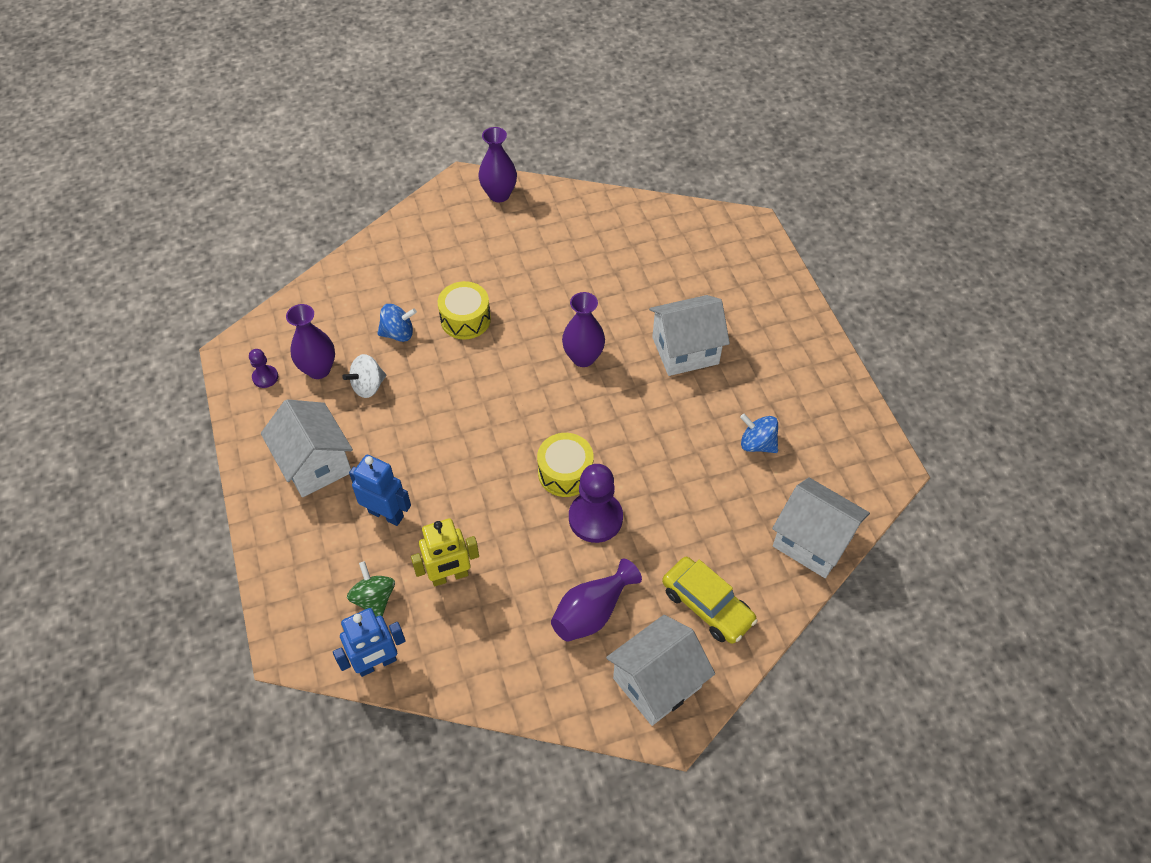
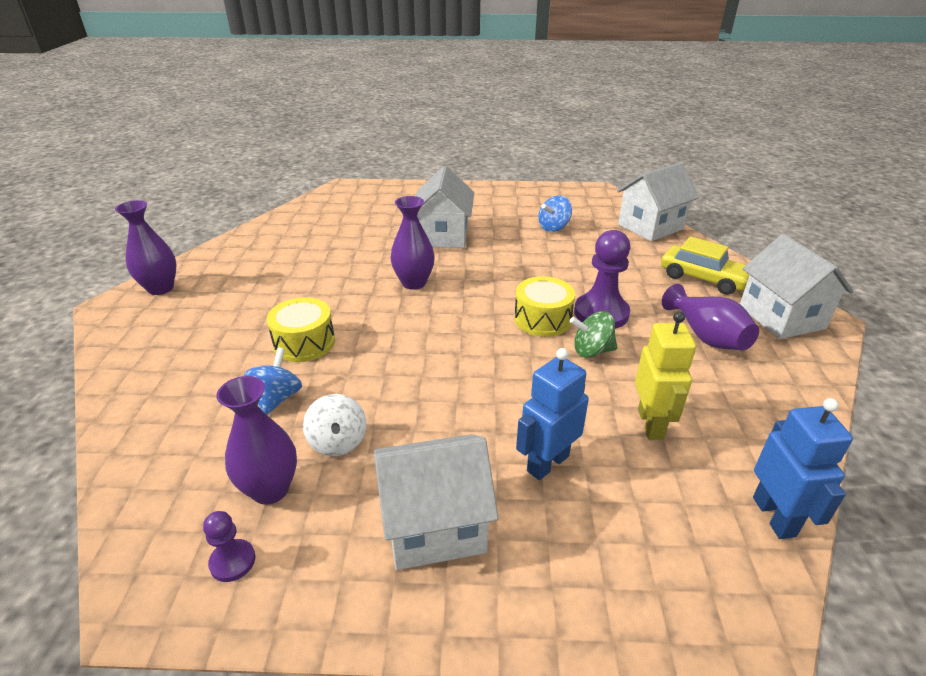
camera: 70 degrees left, 20 degrees down
green spinning top [347,561,395,617] -> green spinning top moved to [570,311,618,357]
yellow car [662,557,757,644] -> yellow car turned 60 degrees clockwise [661,236,749,295]

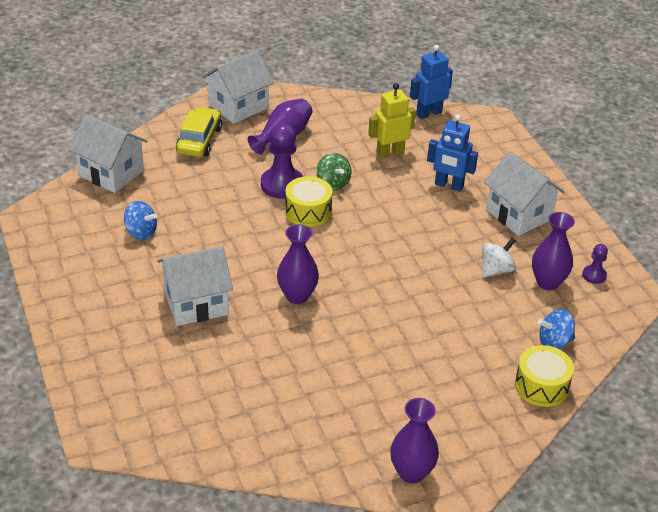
camera: 115 degrees left, 5 degrees up
blue spinning top [244,348,302,415] -> blue spinning top moved to [538,309,575,349]
yellow drum [267,297,335,362] -> yellow drum moved to [515,345,574,407]

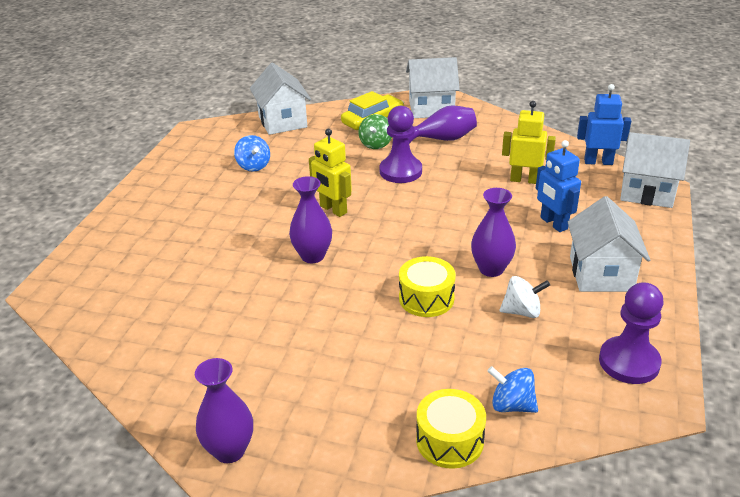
camera: 40 degrees right, 5 degrees down
white house [157,246,233,326] -> white house moved to [620,132,690,208]
yellow drum [285,176,333,227] -> yellow drum moved to [399,256,456,317]
green spinning top [316,153,352,190] -> green spinning top moved to [359,114,392,149]
purple vase [532,212,575,290] -> purple vase moved to [471,188,516,277]
purple pawn [582,244,608,284] -> purple pawn [599,282,663,384], size x1.96
none -> yellow robot [309,129,352,217]

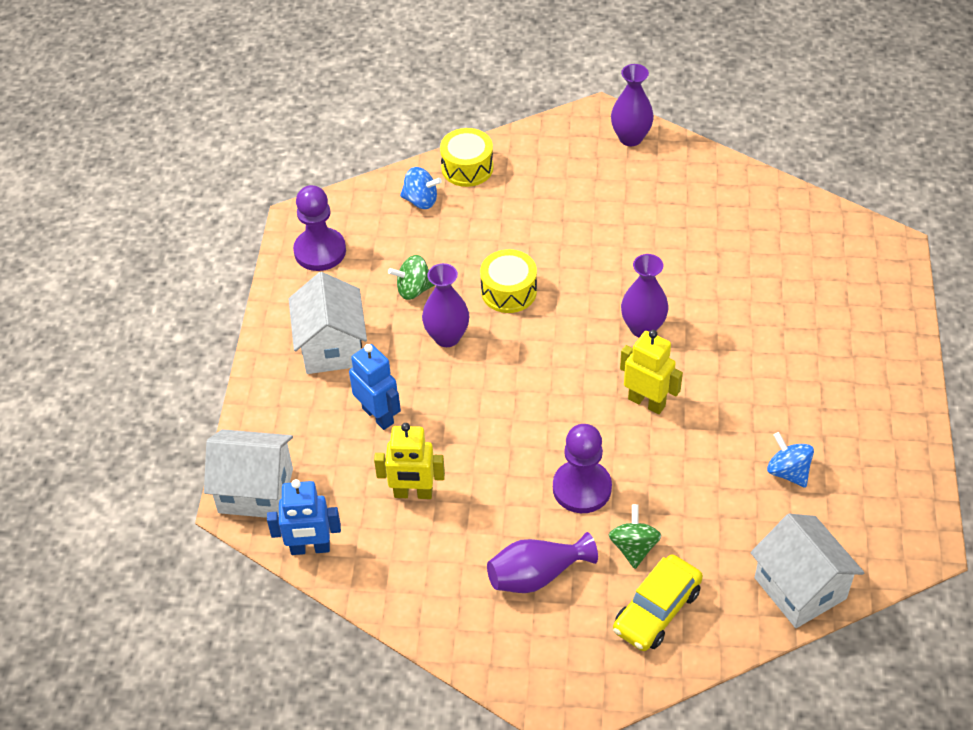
camera: 170 degrees right, 15 degrees up
white house [406,57,460,118] -> none
white spinning top [500,276,550,318] -> green spinning top [388,255,435,300]

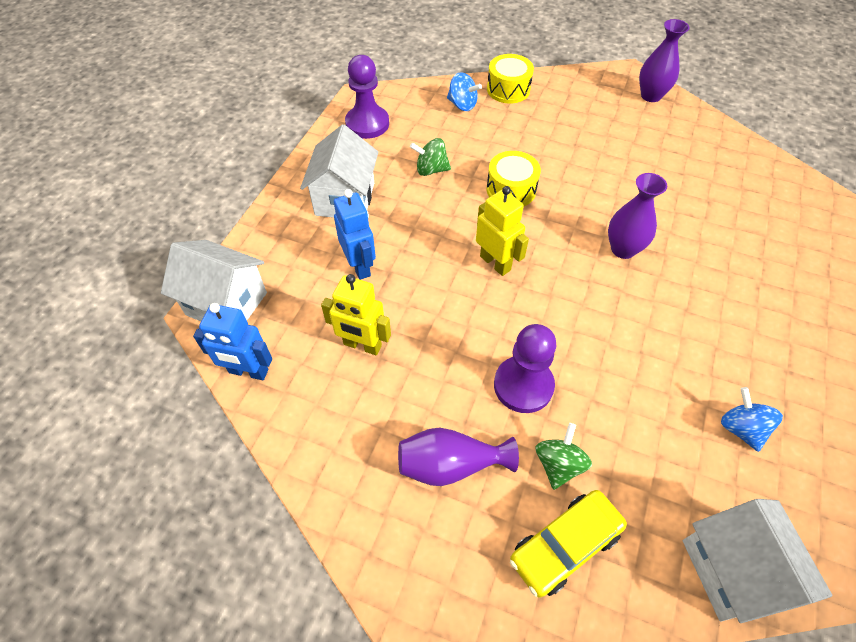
camera: 15 degrees right, 5 degrees up
purple vase [422,263,469,347] -> none
yellow robot [620,330,683,414] -> yellow robot moved to [476,186,529,276]

